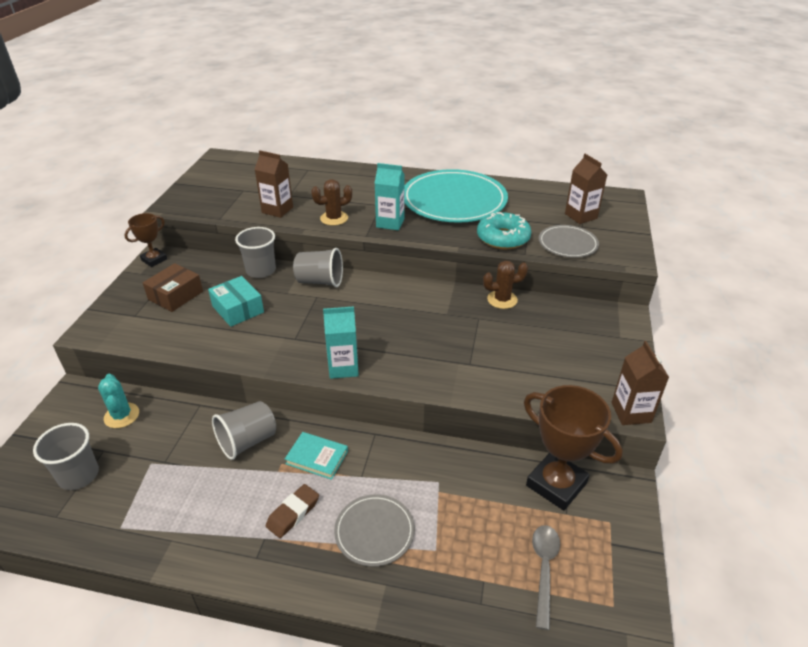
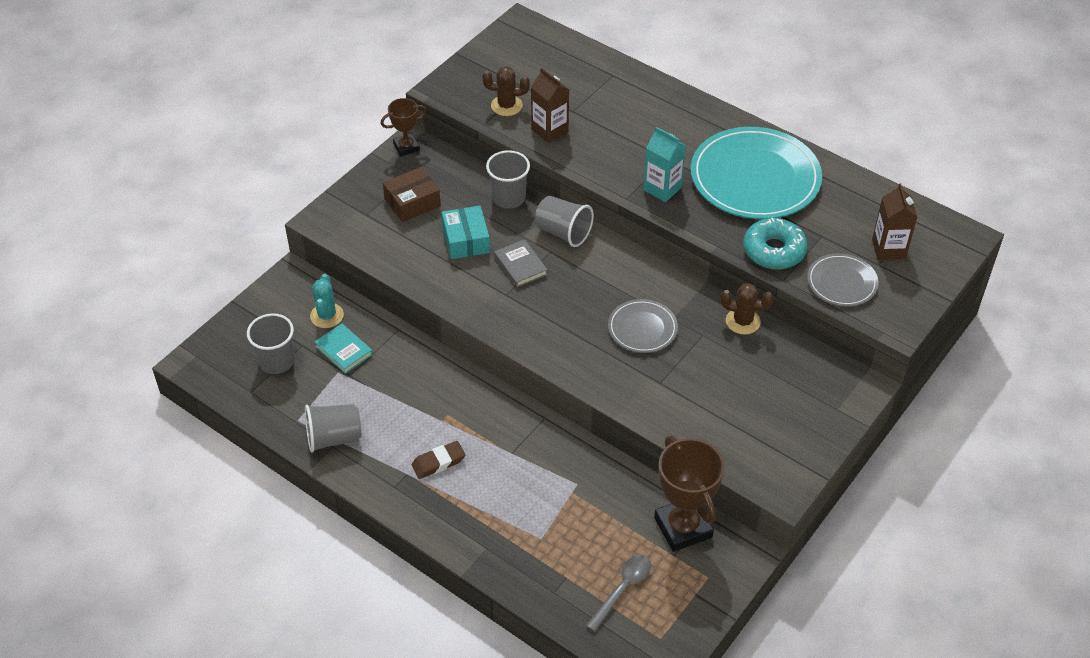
camera: 25 degrees right, 10 degrees up
grey cup [212,401,276,460] -> grey cup moved to [305,404,361,453]
turquoise book [285,432,348,480] -> turquoise book moved to [315,323,373,374]
brown cactus [311,179,352,226] -> brown cactus moved to [482,66,530,116]
turquoise carton [323,306,359,379] -> none
grey plate [334,494,415,567] -> grey plate moved to [608,299,678,353]
brown carton [611,341,669,425] -> none
none -> grey book [494,239,547,287]

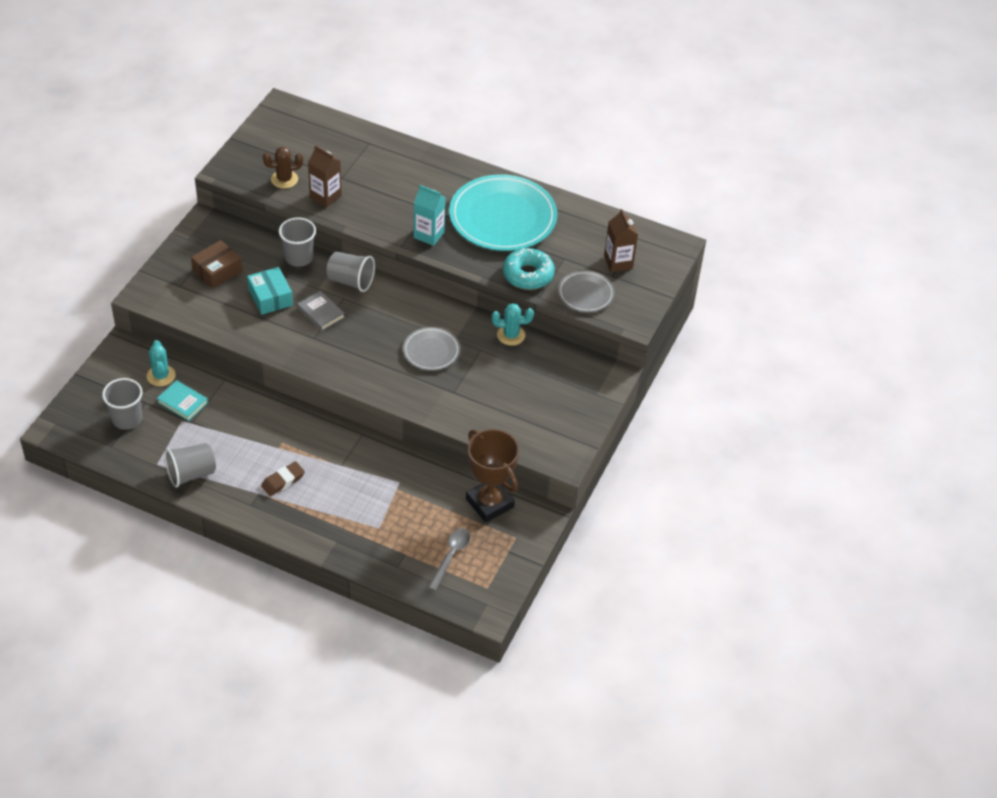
camera: 15 degrees left, 0 degrees up
brown trophy [381,98,427,156] -> none
brown cactus [721,283,774,335] -> turquoise cactus [492,303,534,346]

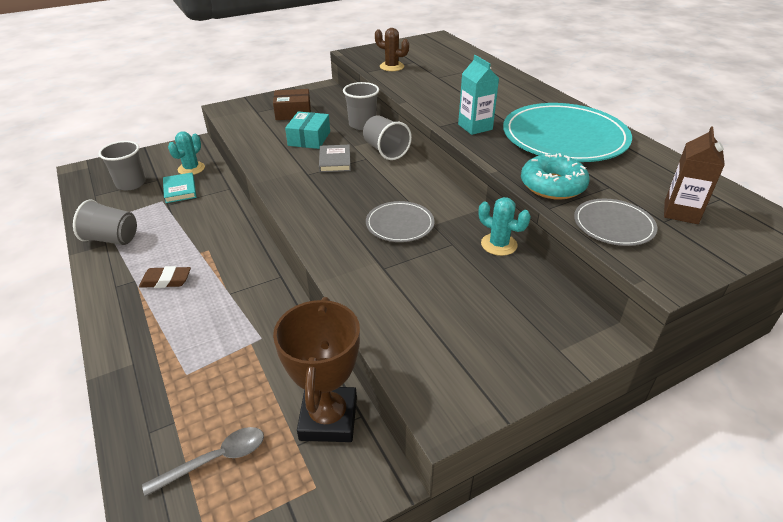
camera: 40 degrees right, 10 degrees down
brown carton [308,145,342,208] -> none

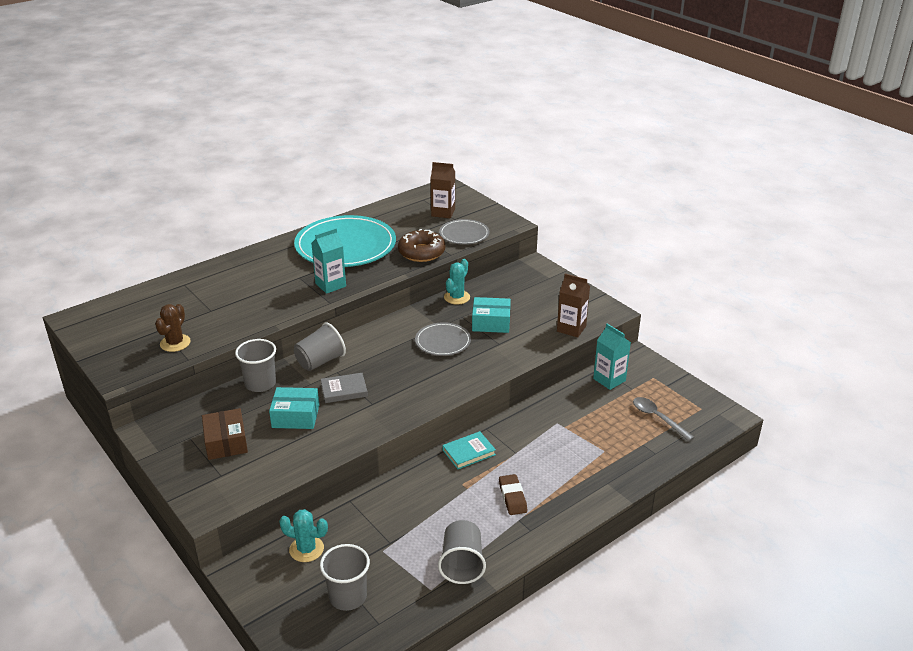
camera: 100 degrees left, 5 degrees down
turquoise book [163,172,197,203] -> turquoise book moved to [443,431,496,469]
brown trophy [273,297,360,442] -> turquoise carton [593,324,631,390]
turquoise donut [521,153,589,200] -> brown donut [398,229,445,262]
none -> turquoise box [472,297,511,333]
none -> brown carton [557,274,590,338]

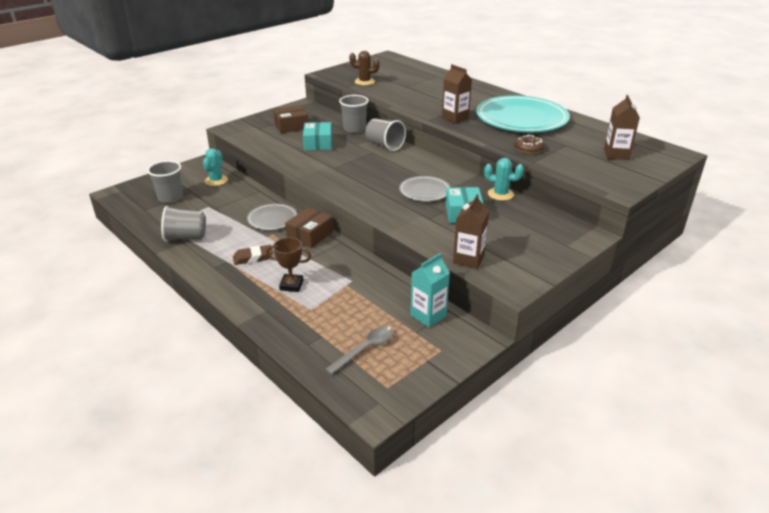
camera: 85 degrees right, 0 degrees up
turquoise carton [311,228,346,294] -> brown carton [442,64,472,124]
grey book [321,373,368,403] -> none
brown donut [398,229,445,262] -> brown donut [514,135,545,154], size x0.64
grey plate [439,219,490,245] -> grey plate moved to [247,203,298,230]
turquoise book [443,431,496,469] -> brown box [285,208,333,248]
none -> brown trophy [266,237,311,292]

